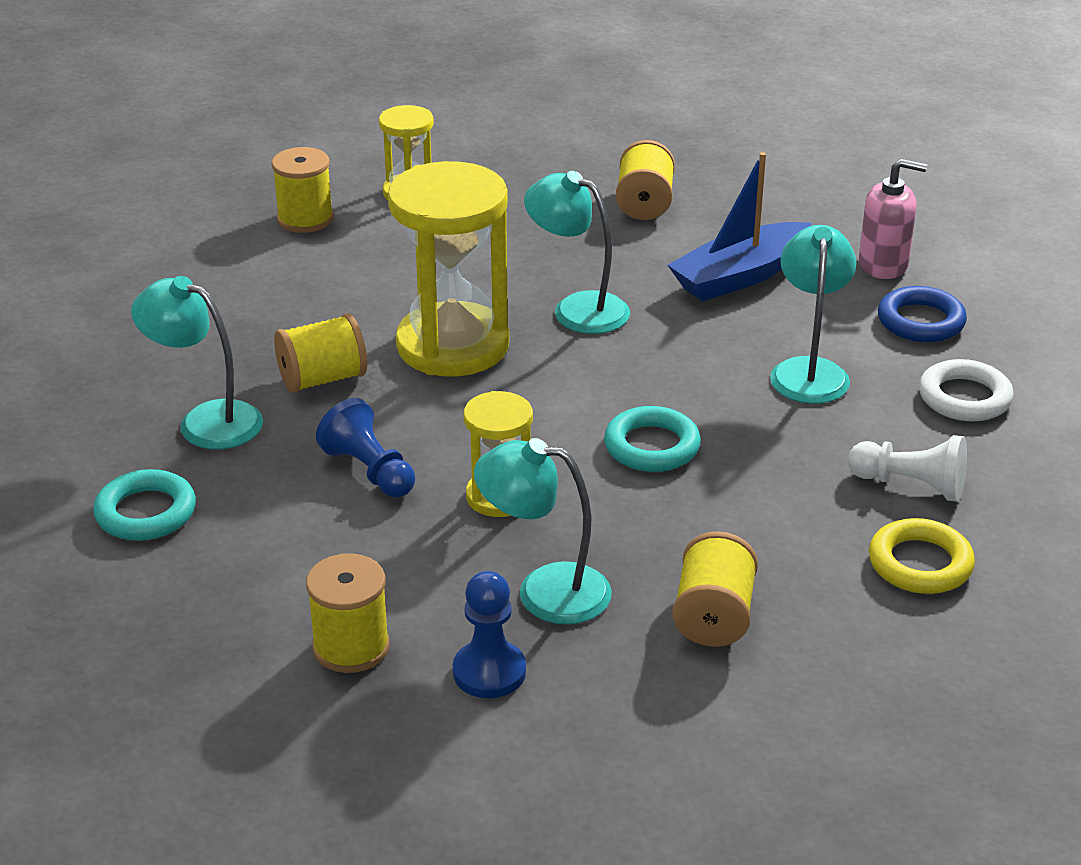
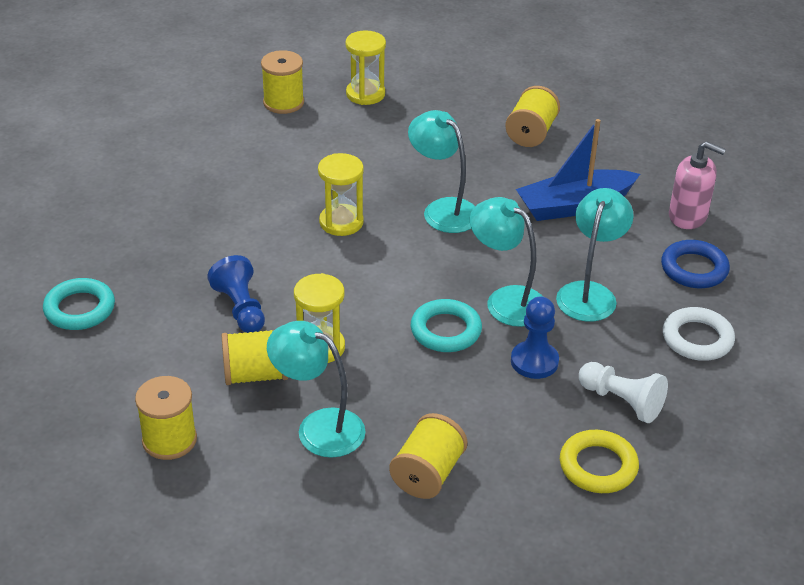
camera: 15 degrees right, 5 degrees up
turquoise lamp [131,276,263,449] -> turquoise lamp moved to [470,197,543,327]
yellow spool [274,314,367,393] -> yellow spool moved to [222,330,288,385]
yellow hourglass [388,161,509,377] -> yellow hourglass [318,153,364,236], size x0.53
blue pawn [453,571,526,698] -> blue pawn moved to [511,297,559,379]

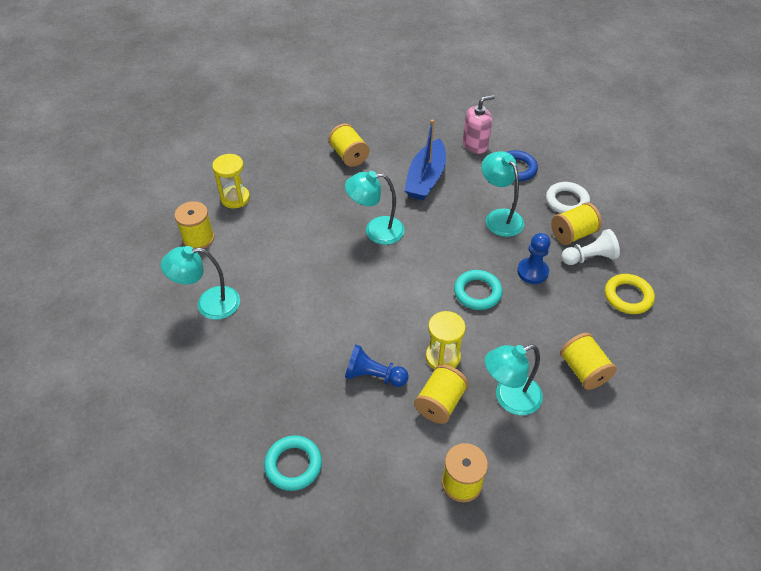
camera: 50 degrees left, 10 degrees up
yellow hourglass [318,153,364,236] -> none
turquoise lamp [470,197,543,327] -> turquoise lamp moved to [161,246,240,320]
none -> yellow spool [551,202,602,245]

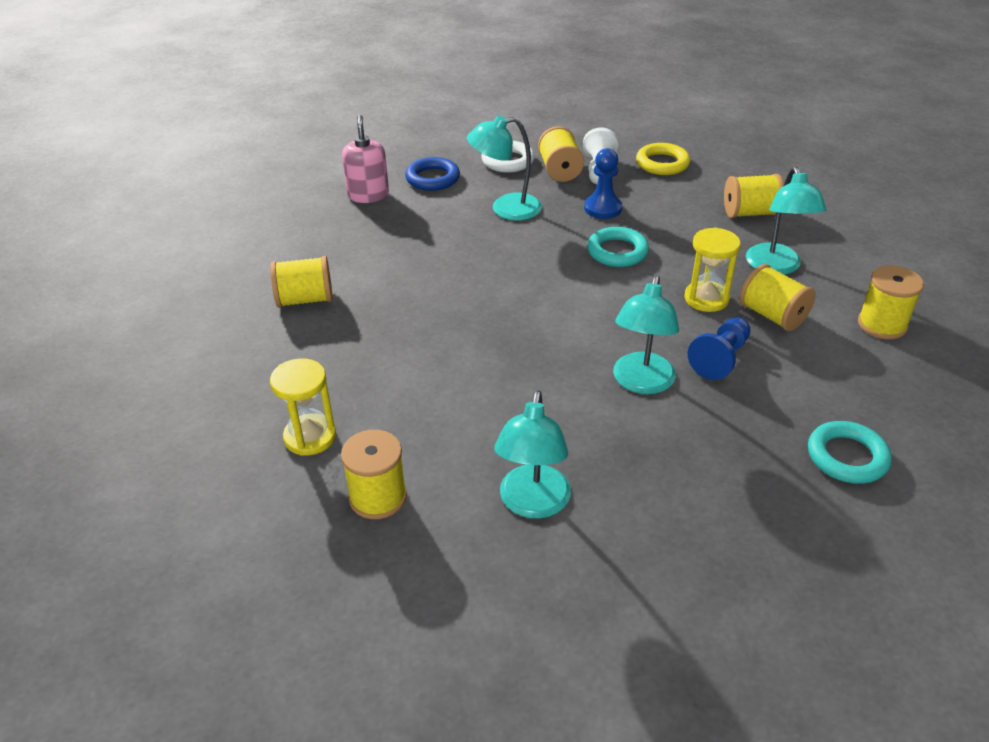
camera: 70 degrees left, 10 degrees down
turquoise lamp [345,171,405,245] -> turquoise lamp moved to [613,275,679,394]
blue boat [404,120,446,200] -> none

